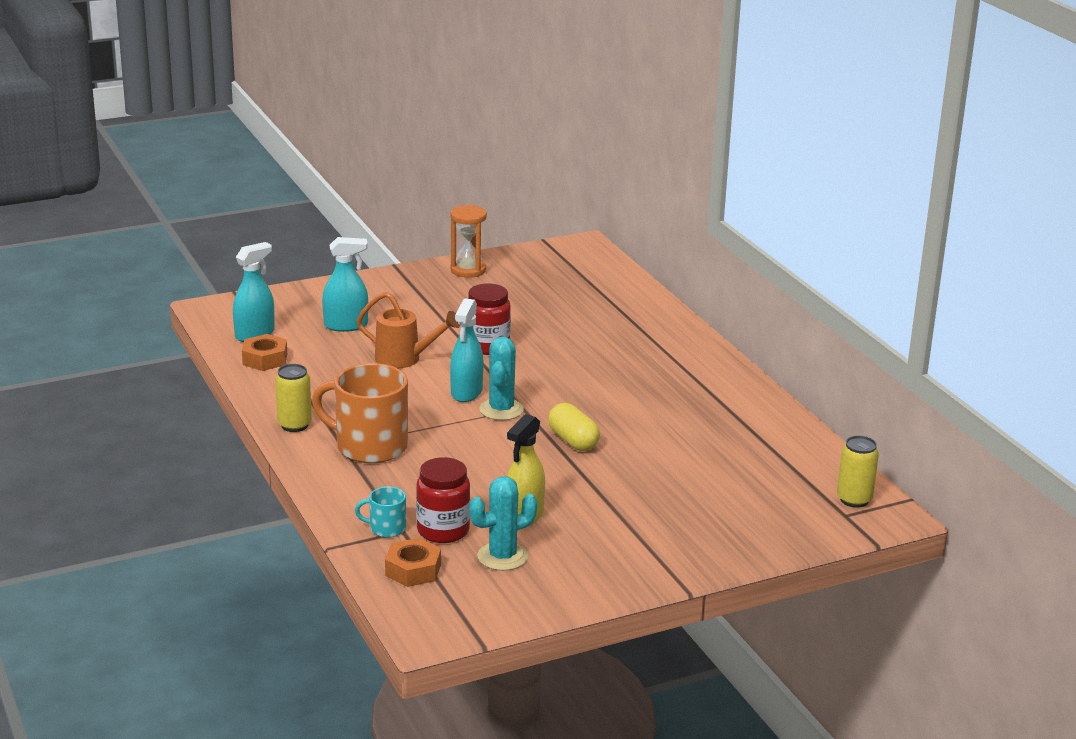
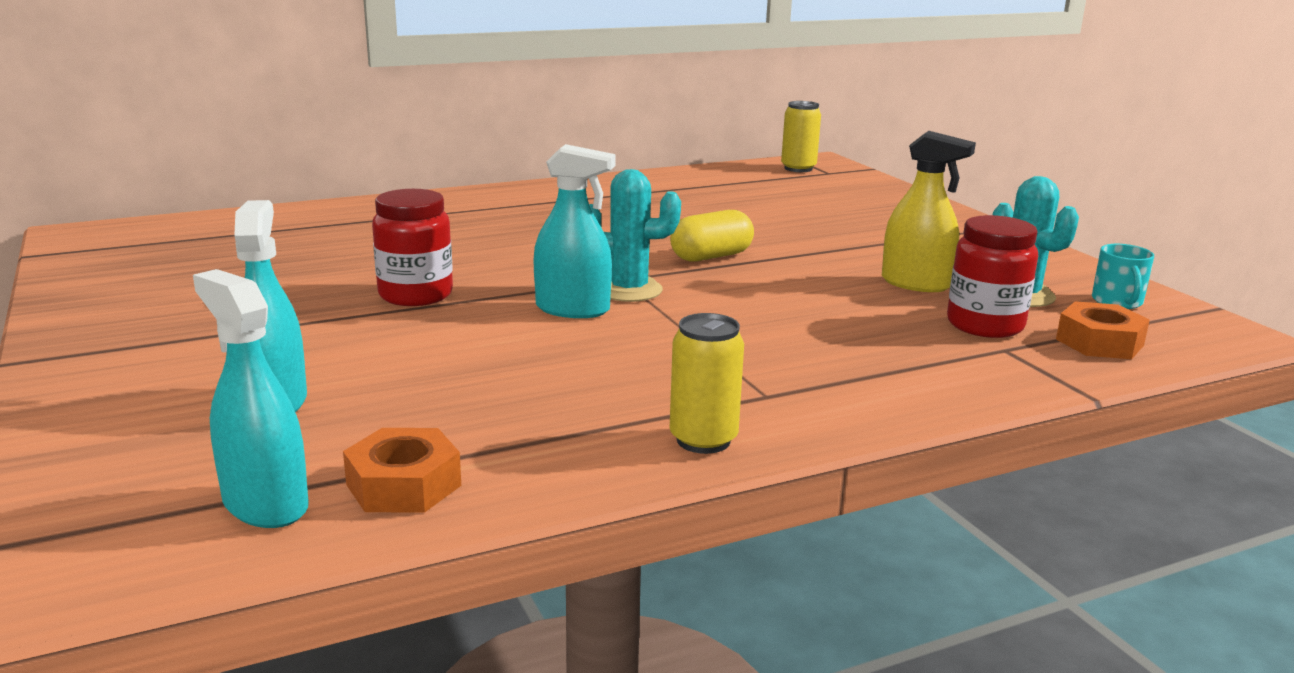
camera: 90 degrees left, 5 degrees down
orange mug [312,363,408,463] -> none
turquoise mug [355,487,406,538] -> turquoise mug moved to [1092,244,1154,309]
orange watering can [356,292,461,368] -> none
orange hourglass [451,205,487,278] -> none

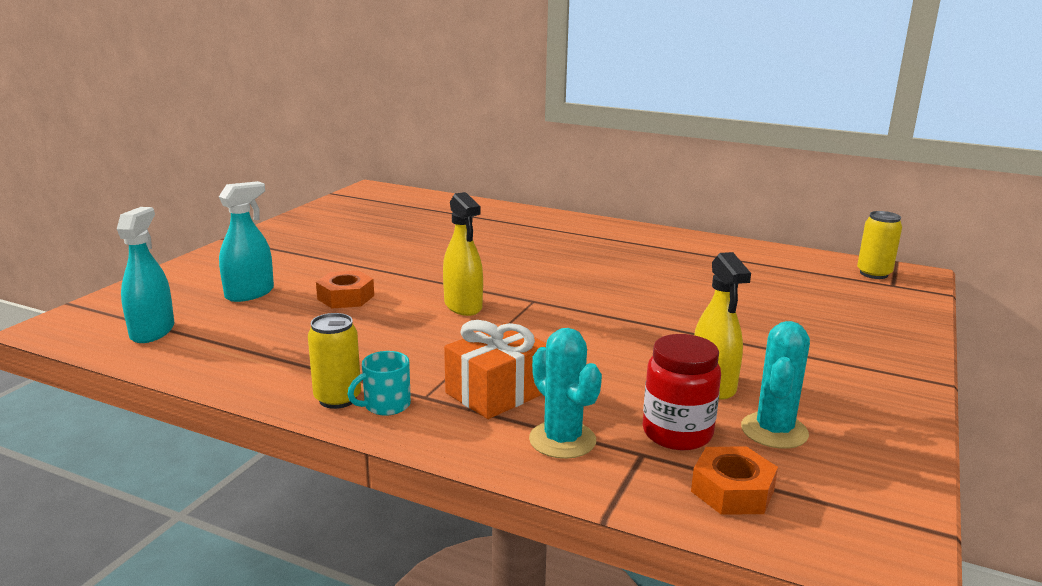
camera: 50 degrees right, 0 degrees up
orange nut [343,428,461,513] -> orange nut moved to [316,270,374,308]
red jar [372,189,453,306] -> none
turquoise spray bottle [533,144,616,318] -> yellow spray bottle [443,192,483,316]
turquoise cactus [589,169,681,302] -> turquoise cactus moved to [529,328,602,459]
yellow capsule [670,210,754,262] -> none
turquoise mug [1092,244,1154,309] -> turquoise mug moved to [347,351,411,416]
none -> orange gift [444,320,546,419]

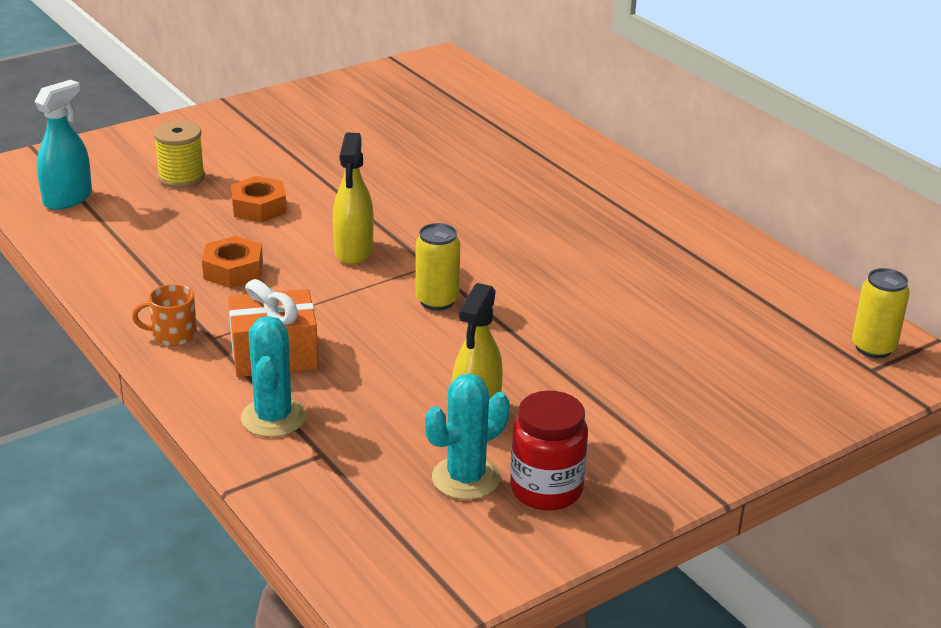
camera: 30 degrees right, 10 degrees up
turquoise spray bottle [219,181,274,302] -> yellow spool [153,121,205,188]
yellow can [308,313,361,409] -> yellow can moved to [415,223,460,311]
turquoise mug [347,351,411,416] -> orange mug [132,284,197,346]
red jar [643,334,721,450] -> red jar moved to [510,391,588,511]
orange nut [691,446,778,515] -> orange nut moved to [202,236,263,288]

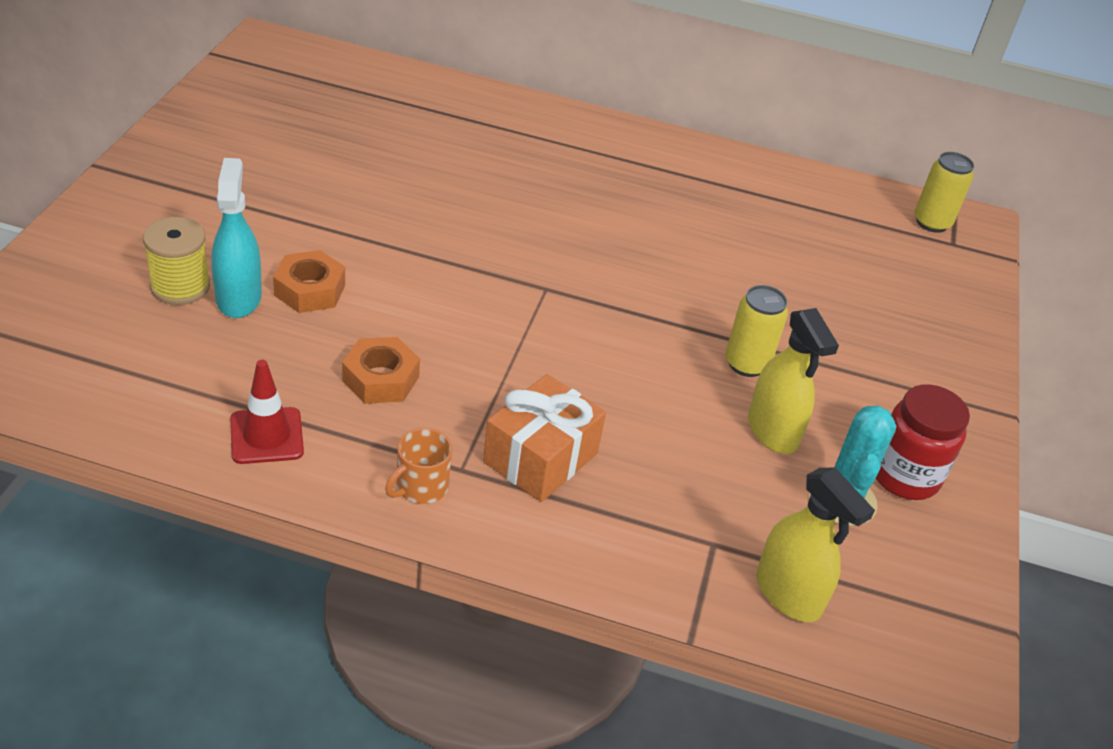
camera: 45 degrees left, 10 degrees up
turquoise spray bottle [35,80,92,210] -> turquoise spray bottle moved to [211,158,262,318]
turquoise cactus [241,316,306,437] -> none
yellow spray bottle [333,132,374,264] -> yellow spray bottle moved to [756,468,875,622]
yellow can [415,223,460,311] -> yellow can moved to [725,285,788,377]
none -> red traffic cone [230,360,304,464]

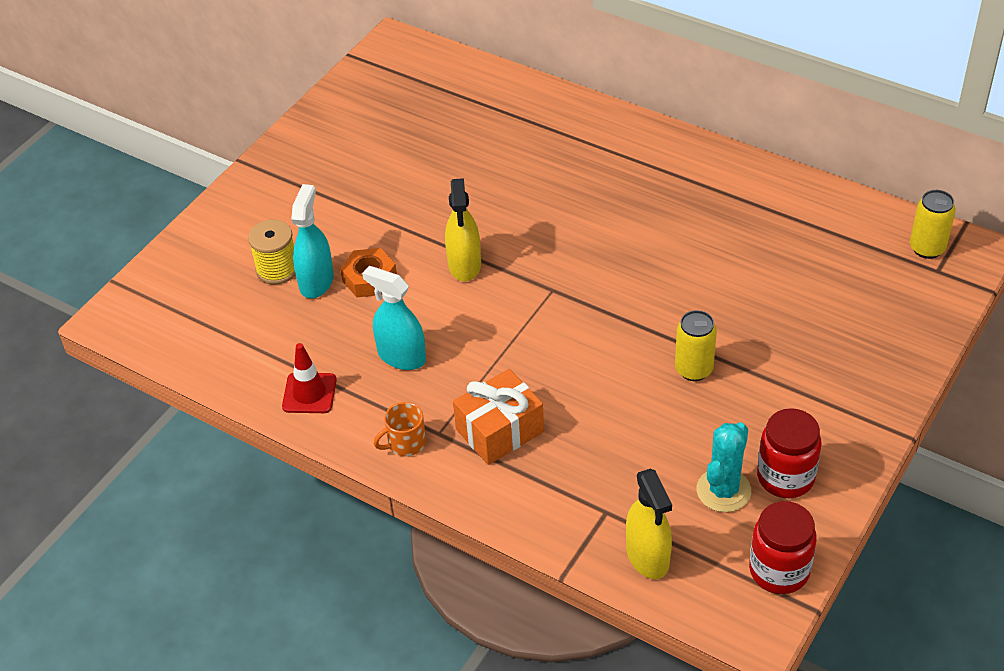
camera: 25 degrees right, 5 degrees up
orange nut [342,337,420,404] -> turquoise spray bottle [362,266,426,370]
yellow spray bottle [748,308,839,454] -> yellow spray bottle moved to [445,178,481,281]
none -> red jar [749,501,817,594]

